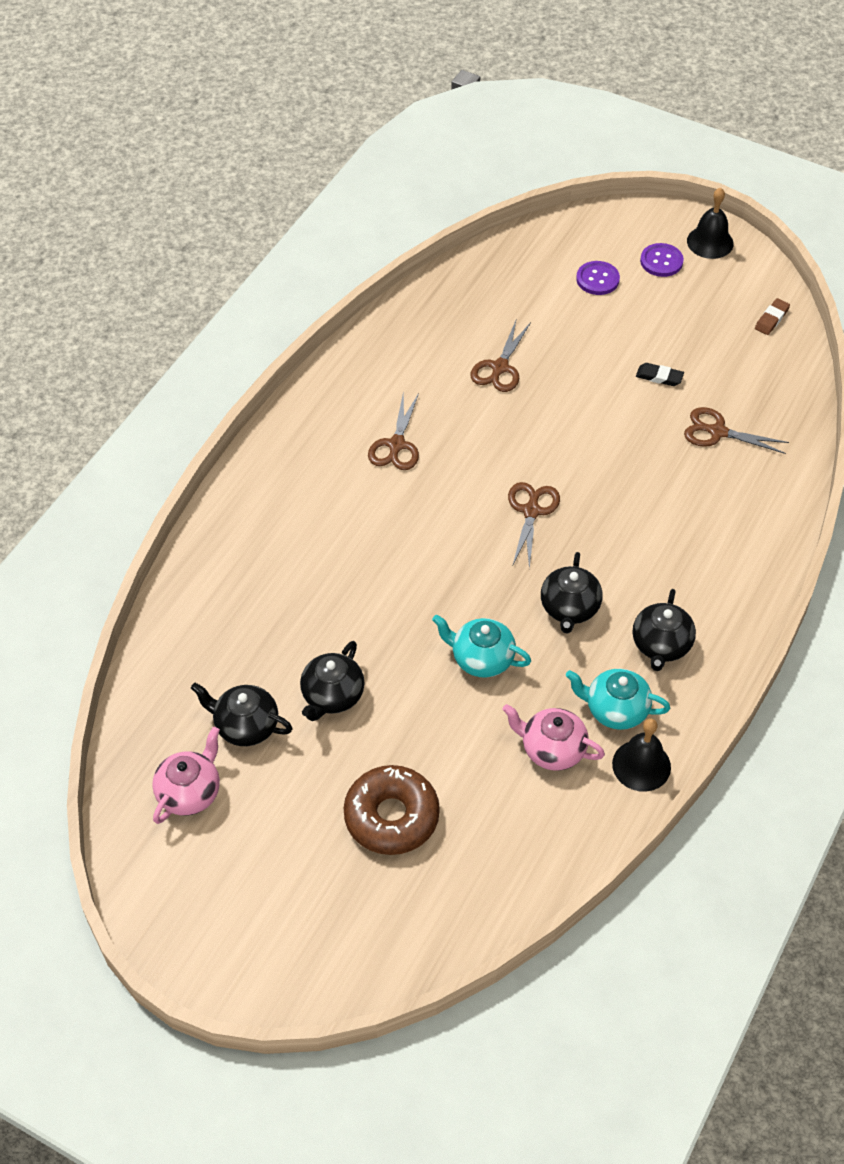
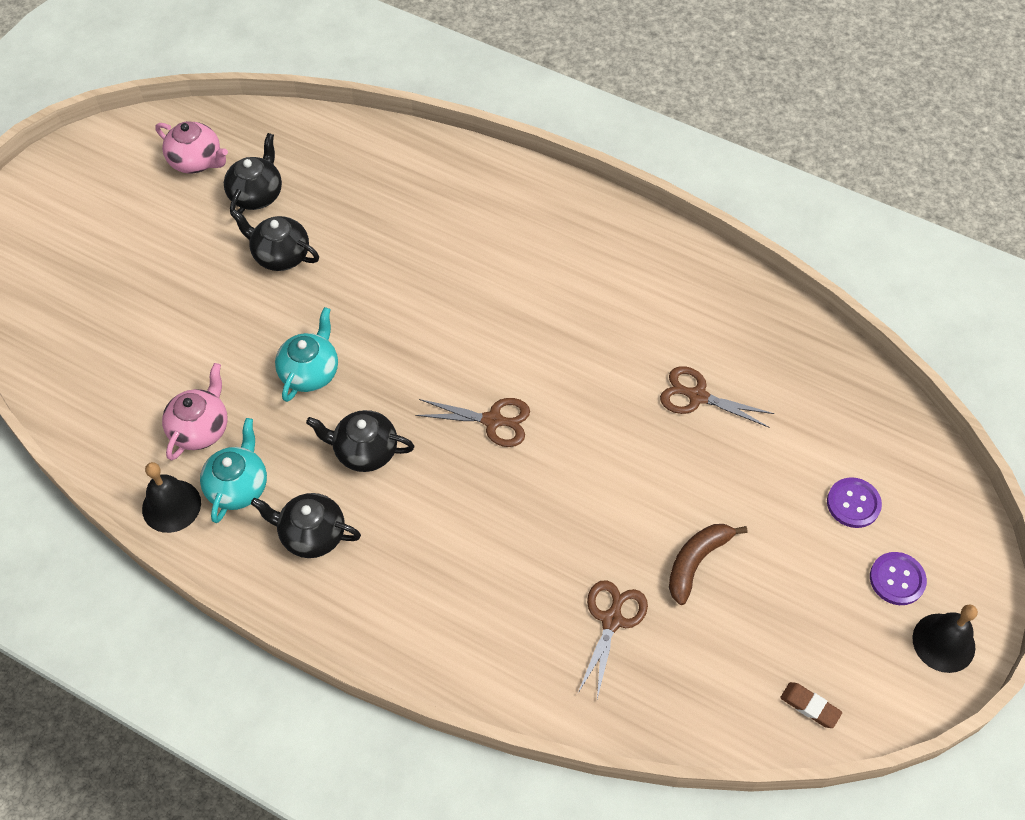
camera: 90 degrees right, 5 degrees up
brown donut [344,765,440,855] -> none
brown scissors [368,391,419,470] -> none
black eraser [636,363,684,386] -> brown banana [669,524,748,605]

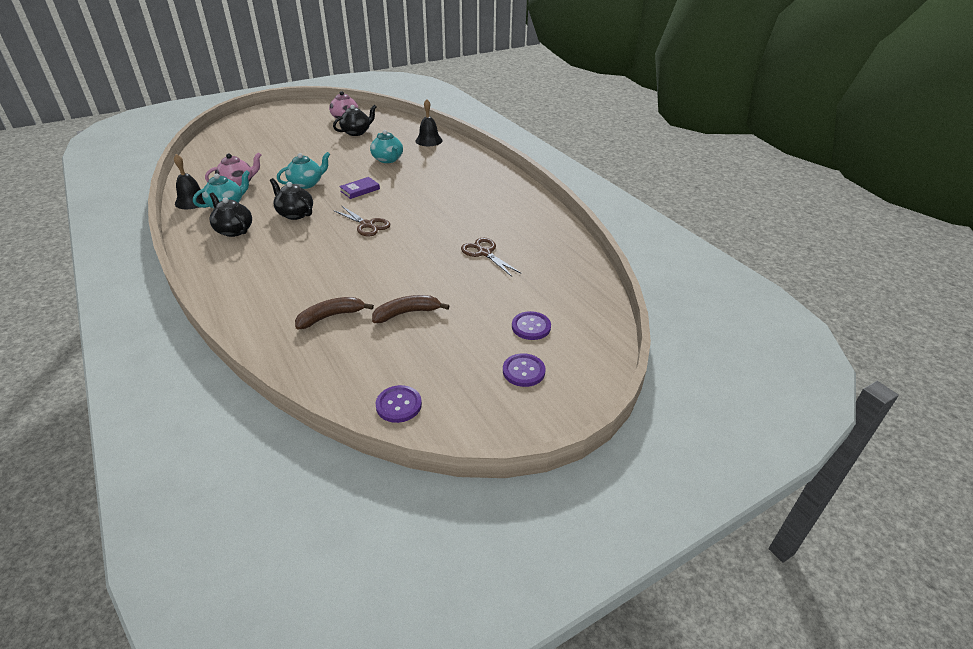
camera: 30 degrees right, 20 degrees down
black teapot [230,209,319,271] -> none
brown scissors [578,580,648,699] -> brown banana [295,297,374,329]
brown eraser [780,682,842,728] -> purple button [375,385,422,423]
black bell [913,604,978,673] -> black bell moved to [415,99,443,146]
none -> purple book [339,177,380,199]
none -> turquoise teapot [370,130,403,163]

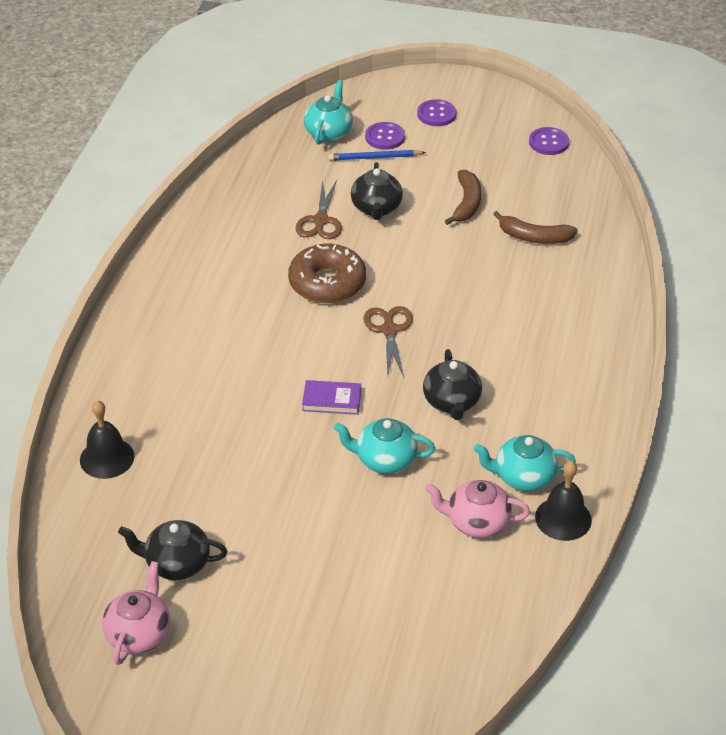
camera: 135 degrees left, 5 degrees up
black teapot [209,192,252,237] -> black teapot moved to [351,162,403,220]
turquoise teapot [370,130,403,163] -> turquoise teapot moved to [304,80,353,145]
brown banana [372,295,449,323] -> brown banana turned 105 degrees counterclockwise [445,170,481,225]
none -> brown donut [288,244,366,303]
none -> blue pencil [328,150,426,161]

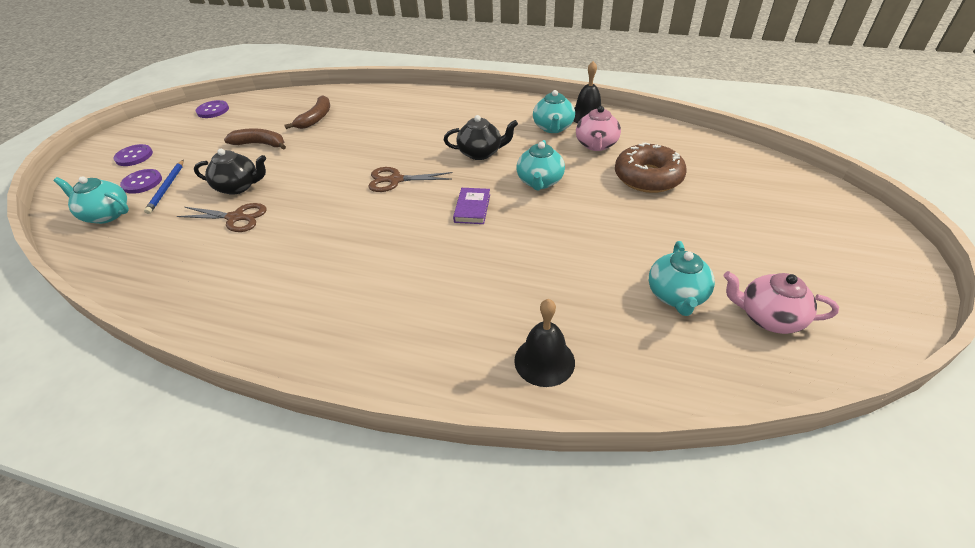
camera: 85 degrees left, 0 degrees up
black teapot [118,520,227,580] -> turquoise teapot [649,241,715,316]
brown donut [288,244,366,303] -> brown donut moved to [615,143,686,193]

